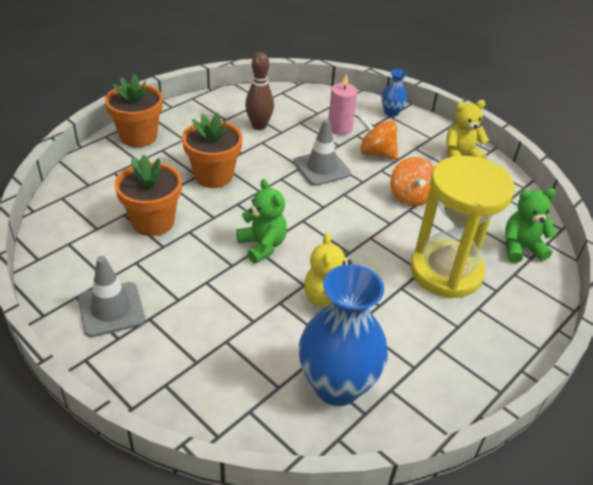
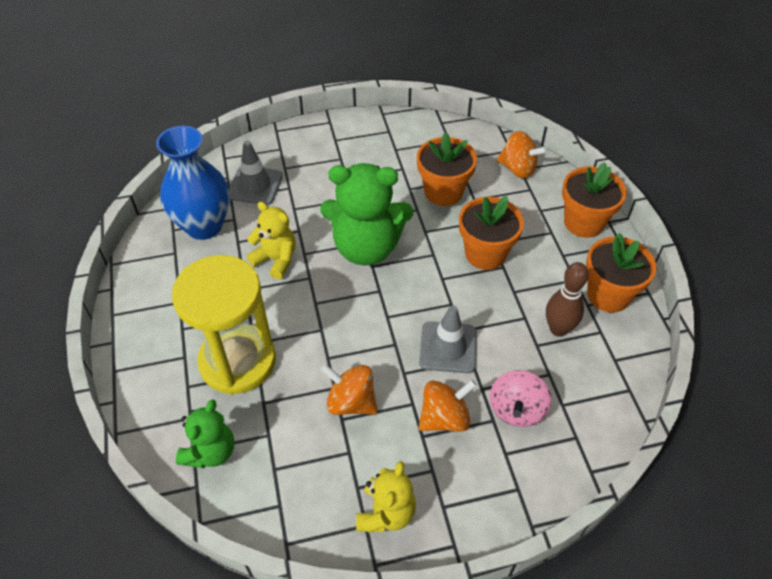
camera: 125 degrees right, 10 degrees up
grey traffic cone [78,256,145,337] -> grey traffic cone moved to [229,140,283,205]
green teddy bear [236,179,287,263] -> green teddy bear [320,163,413,265], size x1.76
pink candle [328,74,357,135] -> pink spinning top [490,370,551,427]
blue vase [381,69,407,117] -> none
none -> orange spinning top [497,131,548,179]
none -> orange flower pot [586,233,656,312]

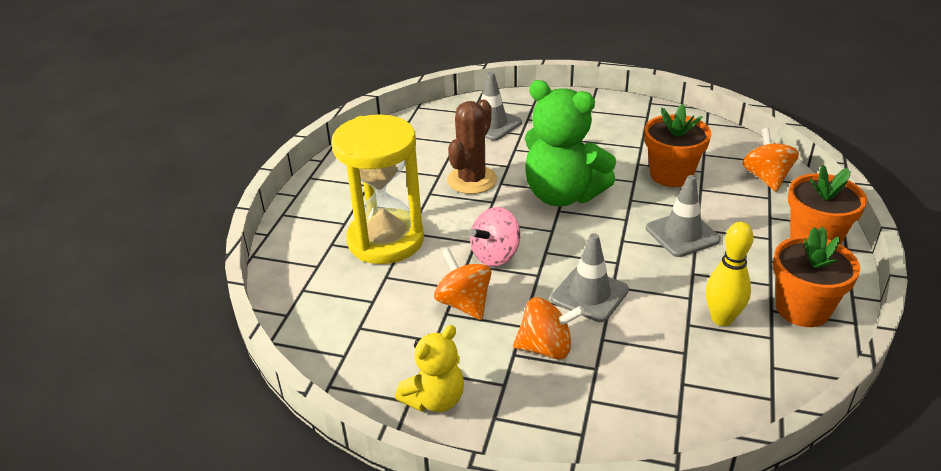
camera: 30 degrees right, 15 degrees down
blue vase [156,126,230,240] -> none
green teddy bear [176,400,234,468] -> none
yellow teddy bear [247,202,296,279] -> brown cactus [447,100,497,194]
orange flower pot [459,196,524,270] -> grey traffic cone [646,175,721,257]
pink spinning top [490,370,551,427] -> pink spinning top moved to [470,207,520,267]
orange spinning top [497,131,548,179] -> orange spinning top turned 150 degrees counterclockwise [743,128,799,191]
brown bowling pin [546,262,589,337] -> yellow bowling pin [706,222,754,326]

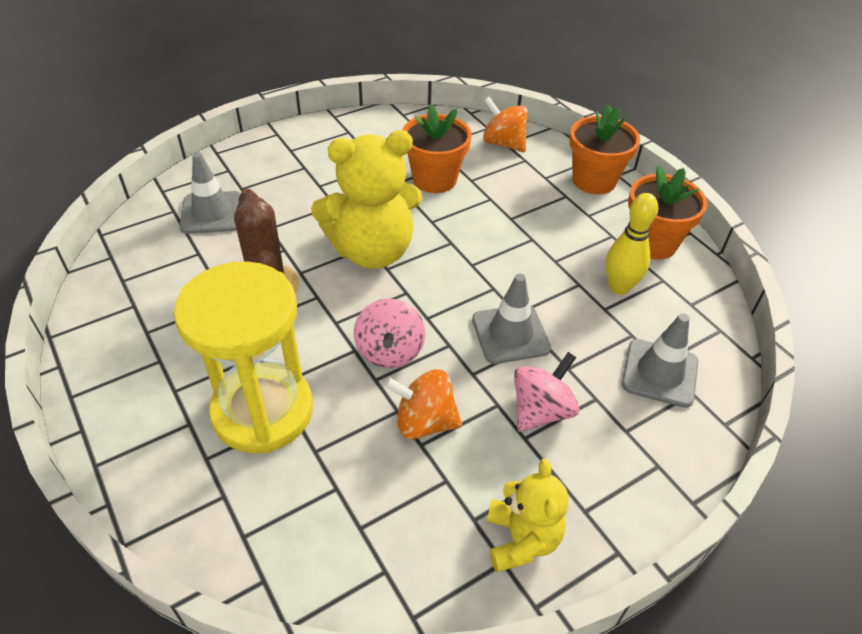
camera: 50 degrees left, 10 degrees up
orange spinning top [513,297,585,360] -> pink spinning top [514,352,580,432]
green teddy bear [525,80,616,207] -> yellow teddy bear [311,130,422,269]
grey traffic cone [646,175,721,257] -> grey traffic cone moved to [622,314,698,408]

